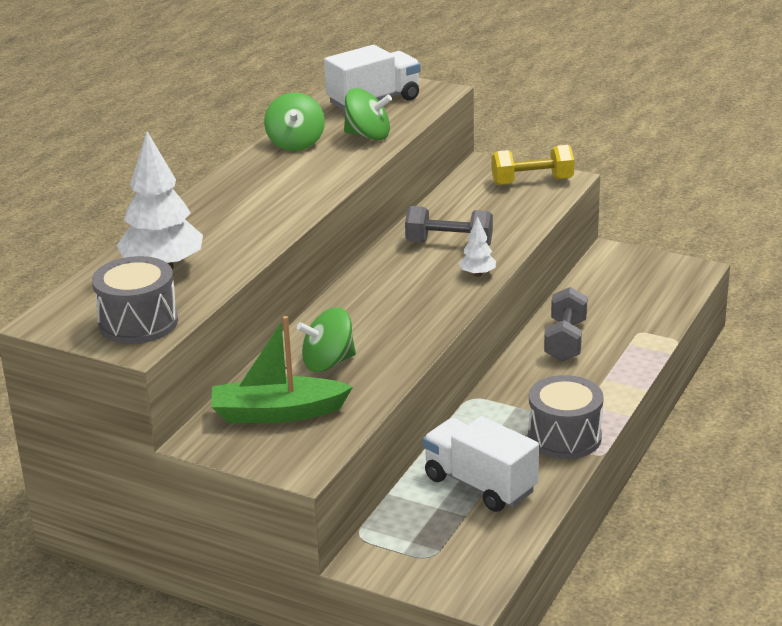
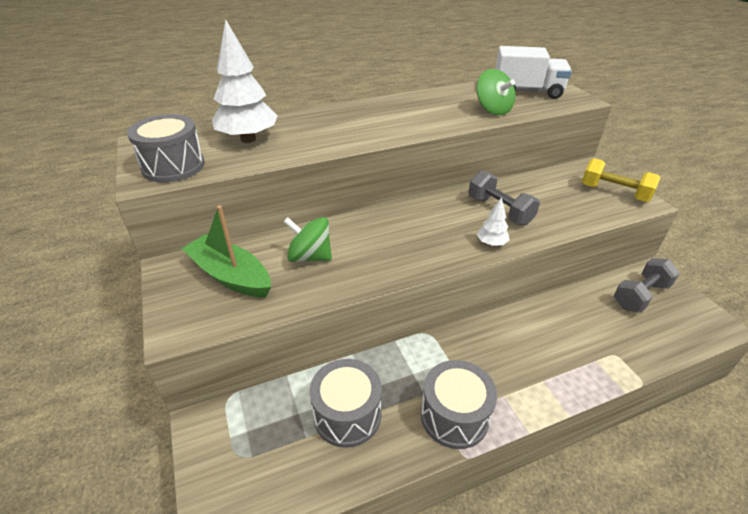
camera: 40 degrees right, 10 degrees up
green spinning top [264,93,325,151] -> none
white truck [423,416,539,512] -> grey drum [309,359,382,448]
grey dumbbell [544,287,588,361] -> grey dumbbell moved to [614,258,680,313]

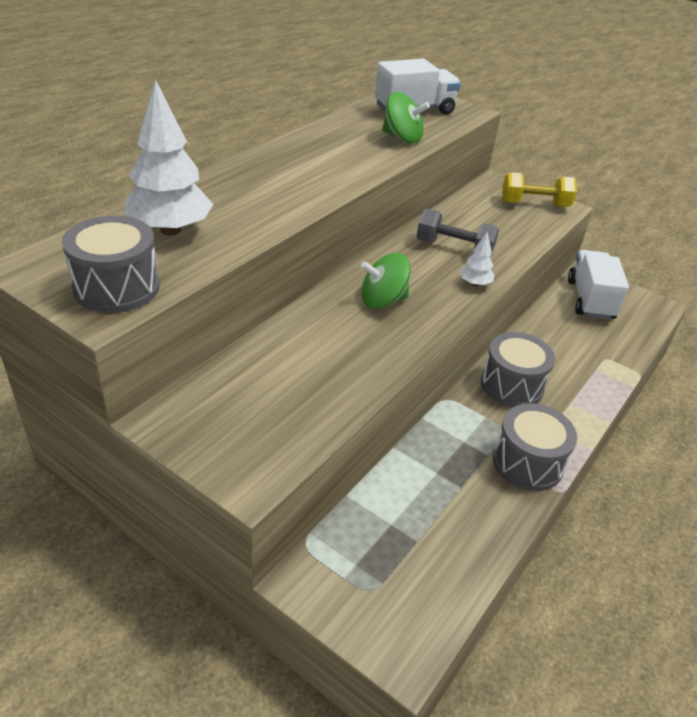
camera: 35 degrees left, 0 degrees up
green boat [181,205,271,298] -> none
green spinning top [283,217,332,262] -> green spinning top moved to [361,253,411,309]
grey drum [309,359,382,448] -> grey drum moved to [481,332,555,407]
grey dumbbell [614,258,680,313] -> white truck [568,250,629,320]

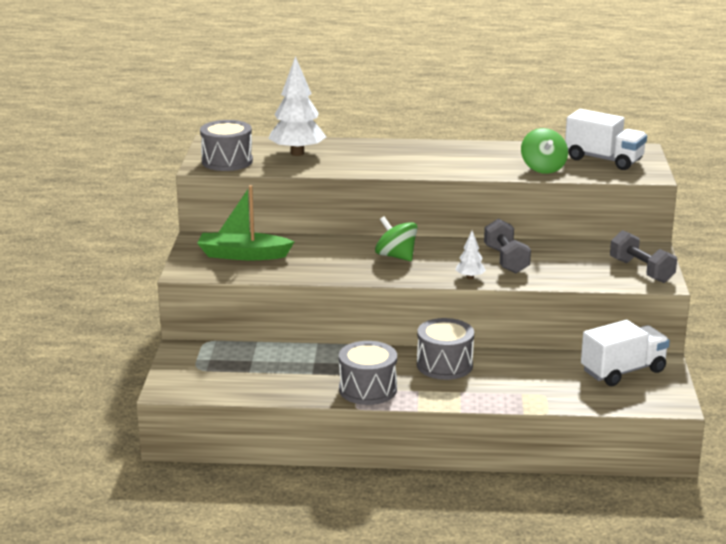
camera: 60 degrees right, 15 degrees down
yellow dumbbell [502,172,577,207] -> grey dumbbell [610,230,677,283]
none -> green boat [197,185,294,260]

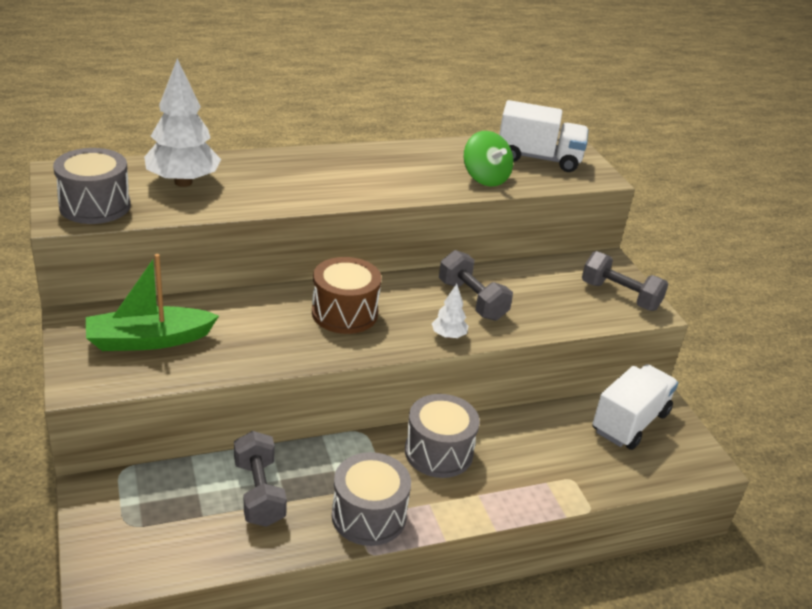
camera: 25 degrees left, 10 degrees up
green spinning top [375,216,418,261] -> brown drum [312,257,382,334]
none -> grey dumbbell [234,431,287,527]

